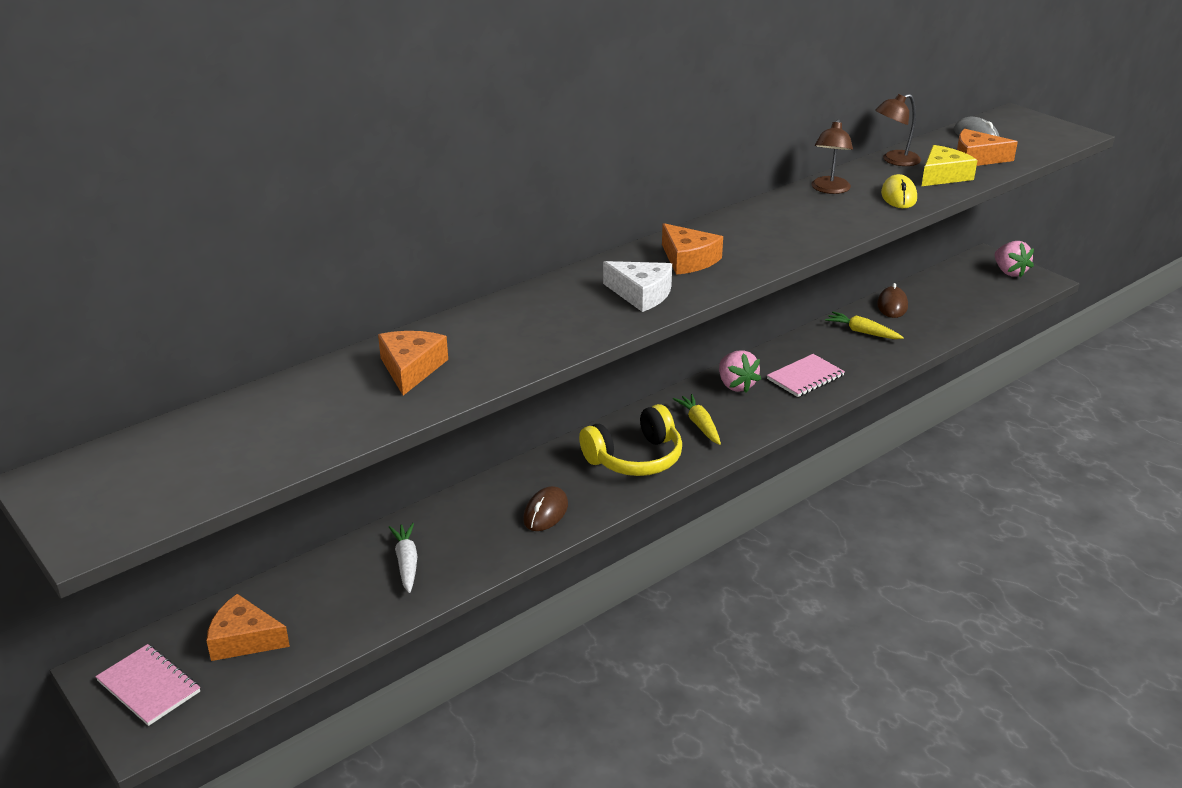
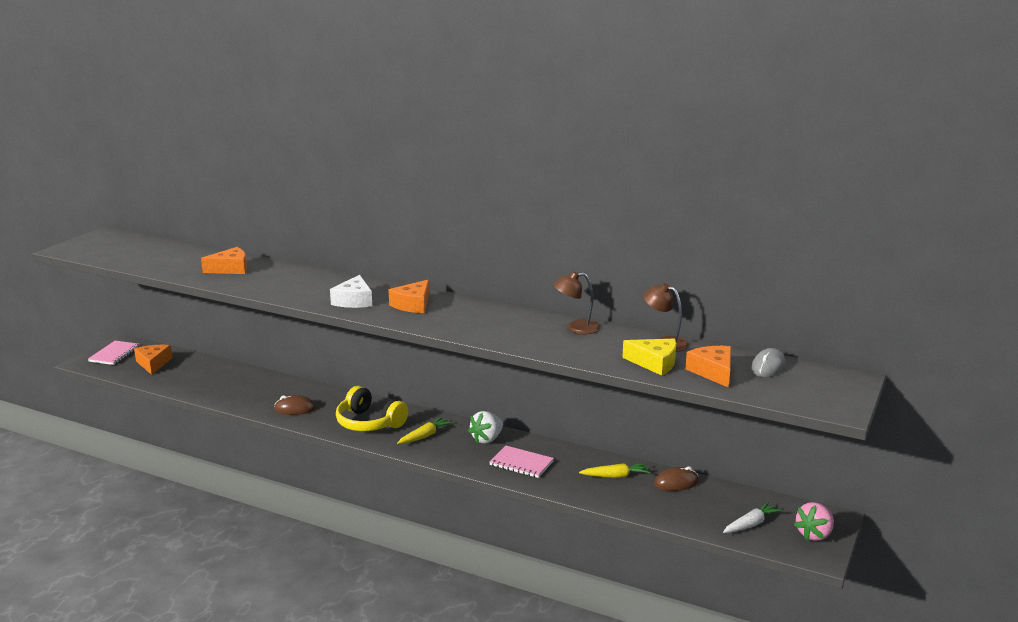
camera: 65 degrees right, 10 degrees down
white carrot [389,523,418,593] -> white carrot moved to [723,502,782,533]
pink strawberry [719,350,761,393] -> white strawberry [468,411,503,444]
yellow carrot [825,312,904,339] -> yellow carrot turned 75 degrees clockwise [579,463,651,478]
yellow mouse [881,174,917,208] -> none

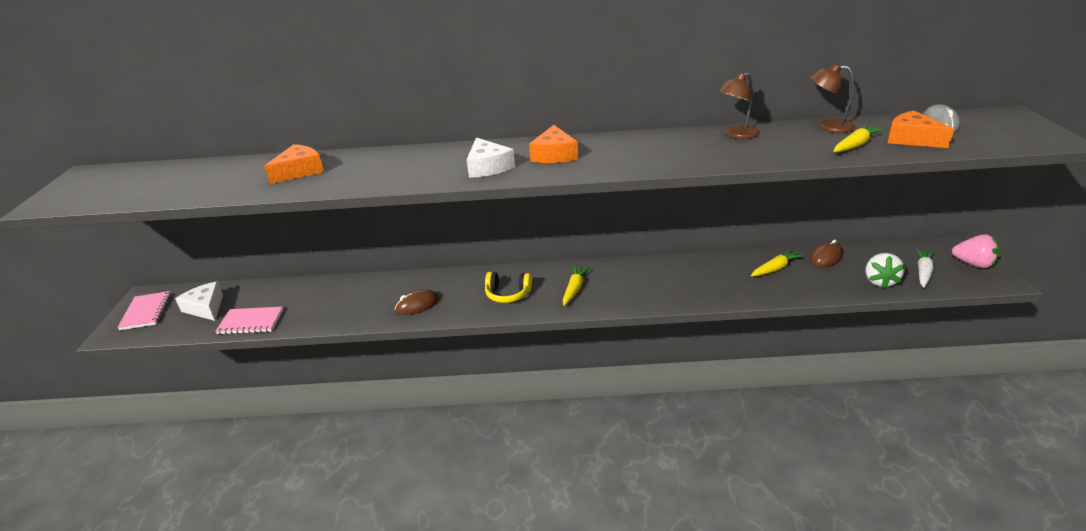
camera: 25 degrees left, 10 degrees up
orange cheese [134,345,173,375] -> white cheese [175,282,223,321]
yellow headphones [336,386,408,431] -> yellow headphones [485,272,532,303], size x0.66
white strawberry [468,411,503,444] -> white strawberry moved to [866,253,905,289]
pink notebook [489,446,554,478] -> pink notebook moved to [215,307,284,335]
yellow cheese [622,339,676,376] -> yellow carrot [834,125,884,152]
pink strawberry [794,502,834,541] -> pink strawberry turned 75 degrees counterclockwise [952,234,1000,268]

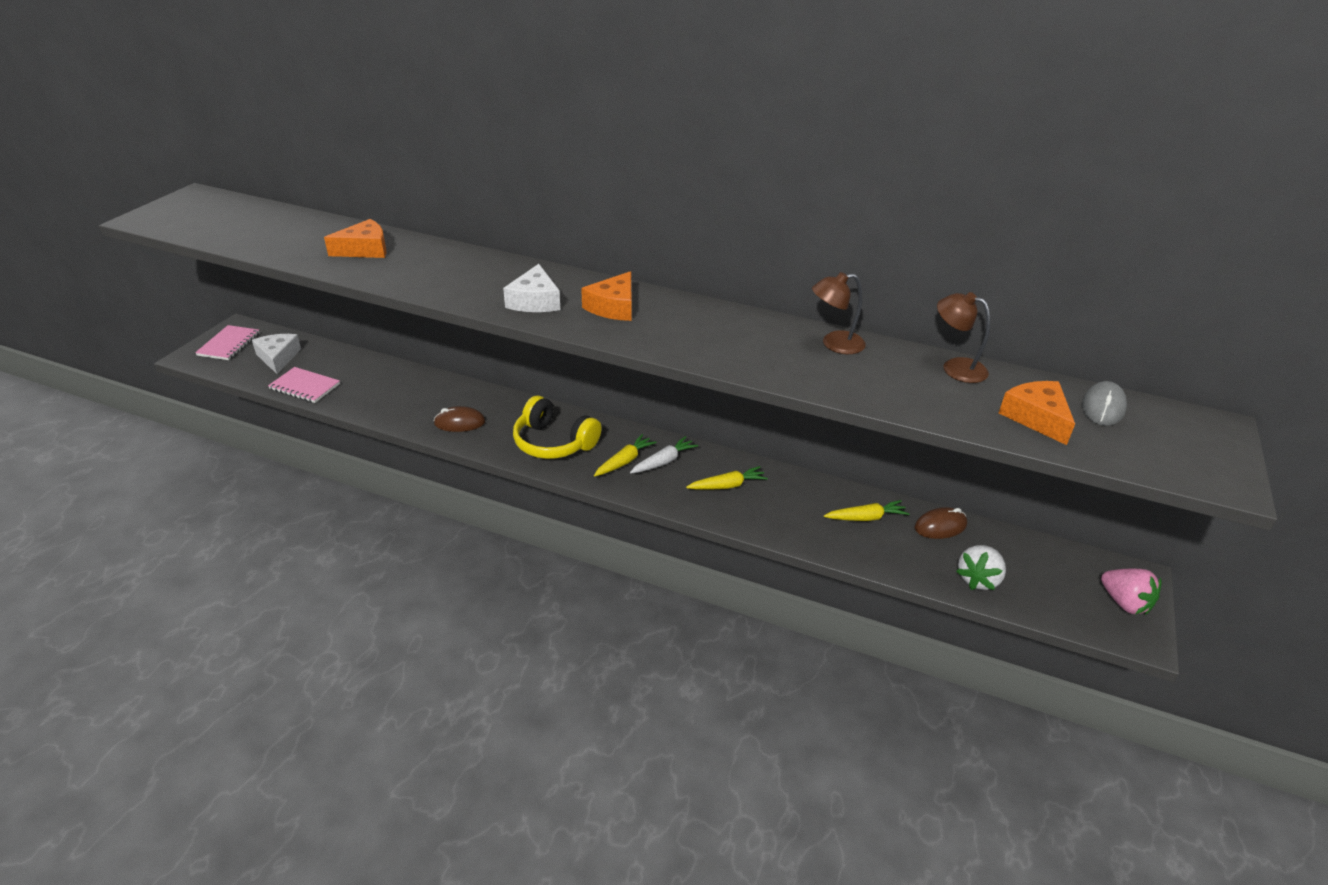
camera: 20 degrees right, 5 degrees up
yellow headphones [485,272,532,303] -> yellow headphones [513,395,602,459], size x1.52
yellow carrot [834,125,884,152] -> yellow carrot moved to [686,466,768,490]
white carrot [915,249,934,287] -> white carrot moved to [630,436,698,473]

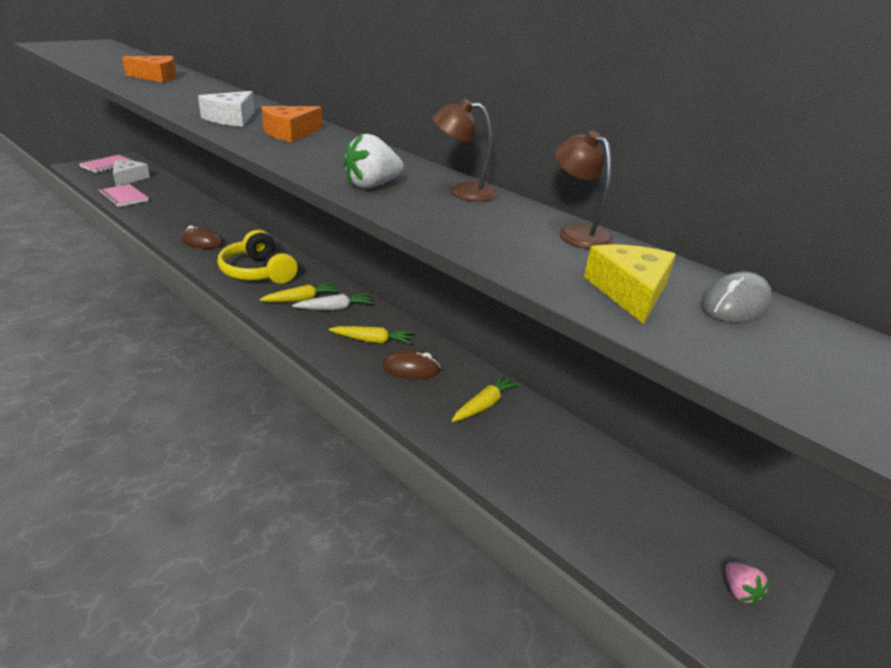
camera: 20 degrees right, 5 degrees down
yellow carrot [824,500,910,521] -> yellow carrot turned 60 degrees counterclockwise [452,373,520,422]
brown mouse [915,507,967,539] -> brown mouse moved to [382,349,441,379]
white strawberry [956,545,1006,590] -> white strawberry moved to [343,133,404,189]
orange cheese [999,381,1075,445] -> yellow cheese [584,244,676,324]
pink strawberry [1101,569,1162,615] -> pink strawberry [726,562,770,606], size x0.59

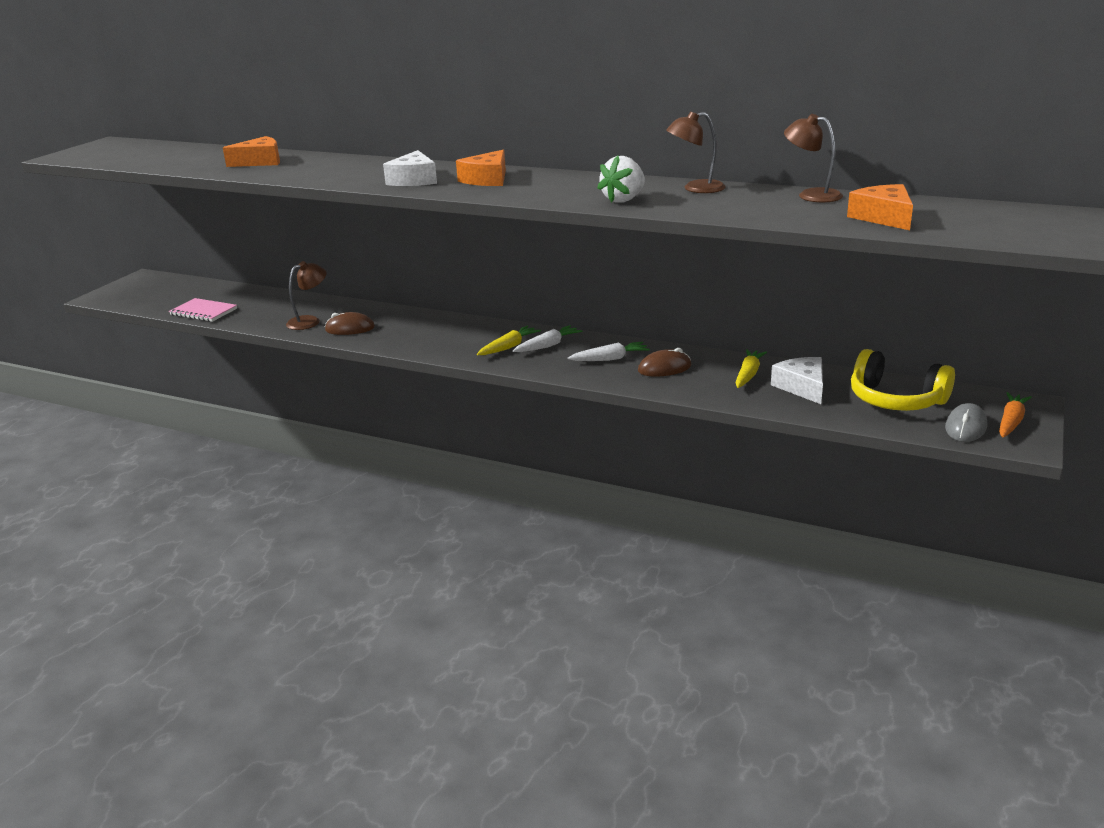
camera: 15 degrees left, 5 degrees down
pink notebook [79,155,134,173] -> none
white cheese [113,160,150,186] -> white cheese moved to [771,357,823,404]
yellow headphones [218,230,298,284] -> yellow headphones moved to [851,349,955,411]
yellow carrot [329,326,413,344] -> white carrot [568,342,650,361]
yellow cheese [584,244,676,324] -> orange cheese [847,184,913,230]
grey mouse [702,271,772,322] -> grey mouse moved to [945,403,987,442]
pink strawberry [726,562,770,606] -> orange carrot [999,392,1032,438]
none -> brown lamp [286,261,327,330]

